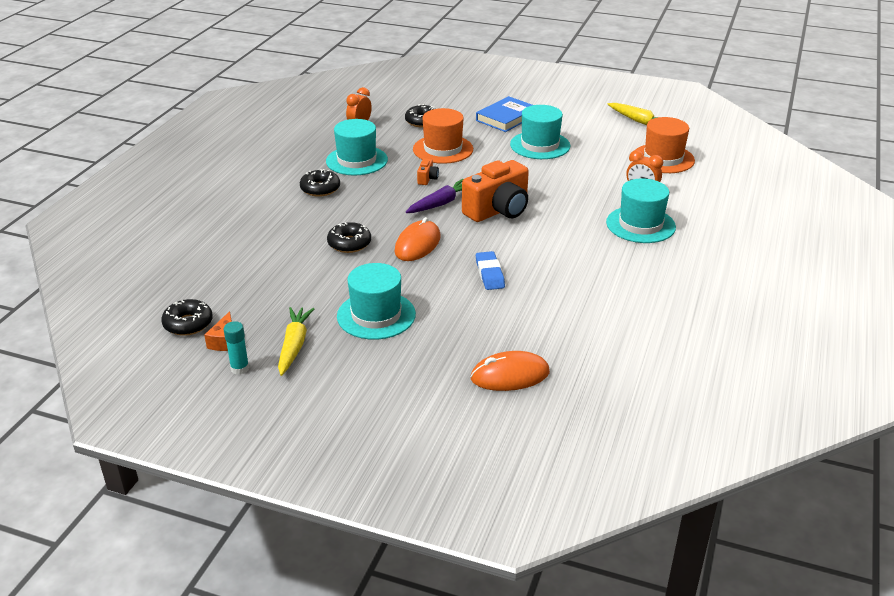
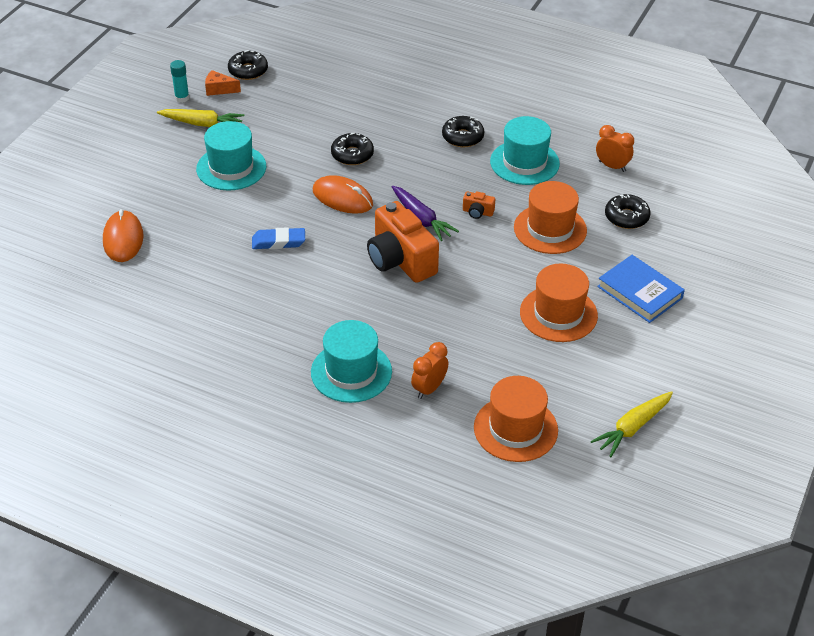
camera: 95 degrees right, 10 degrees up
turquoise hat [510,105,570,159] -> orange hat [520,263,598,342]

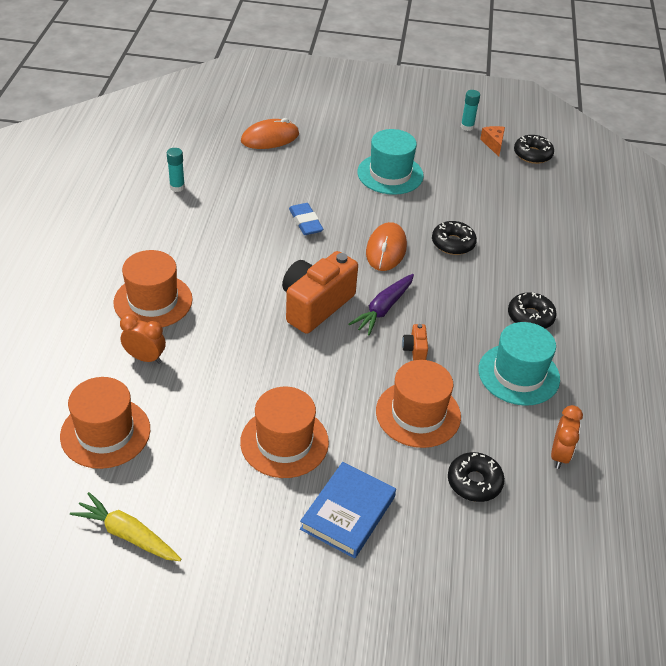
camera: 70 degrees right, 0 degrees up
yellow carrot [157,109,244,127] -> none
turquoise hat [311,320,392,403] -> orange hat [113,250,193,327]
none -> turquoise glue stick [167,148,185,192]

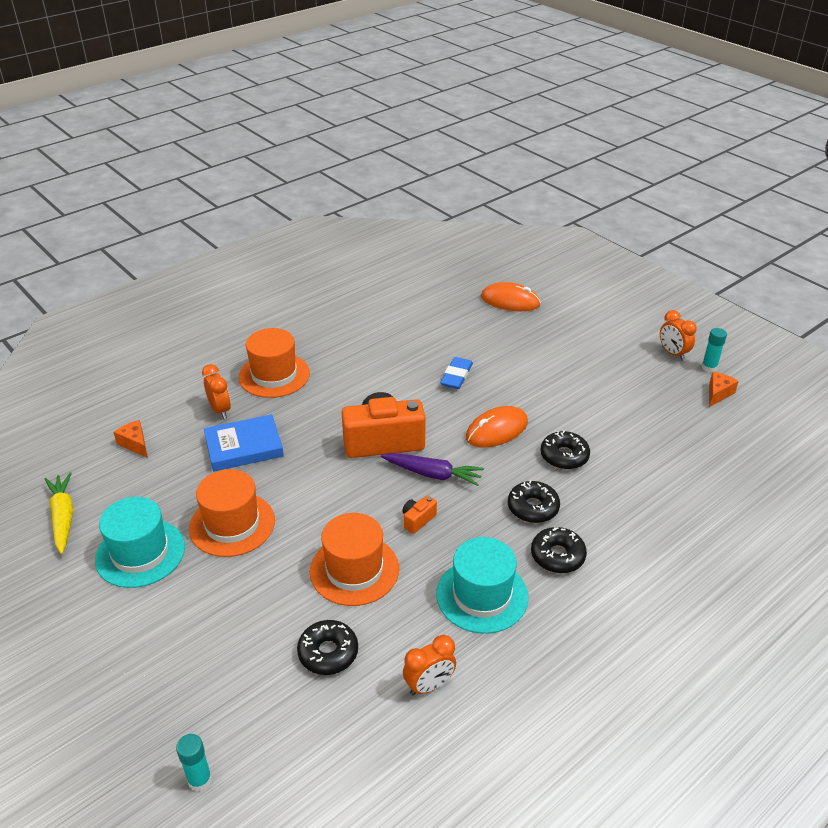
camera: 45 degrees right, 5 degrees down
orange hat [60,377,150,469] -> orange cheese [113,420,148,458]
turquoise glue stick [167,148,185,192] -> turquoise glue stick moved to [176,734,212,792]
blue book [300,462,396,558] -> blue book moved to [204,414,284,472]
purple carrot [349,274,414,335] -> purple carrot turned 150 degrees counterclockwise [380,453,484,486]
turquoise hat [357,129,424,195] -> turquoise hat moved to [95,497,185,588]
black donut [514,135,554,164] -> black donut moved to [508,480,560,523]
none -> orange clock [660,310,697,361]

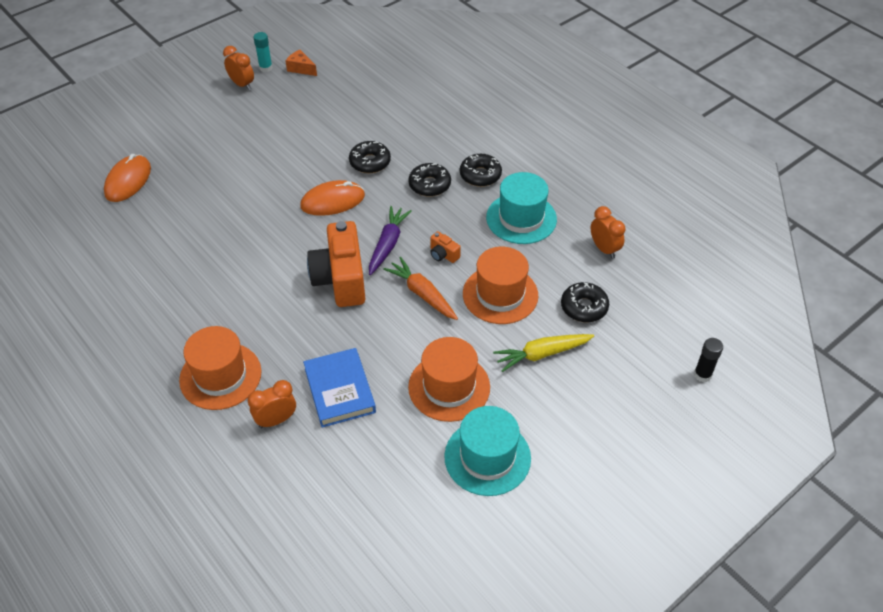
camera: 90 degrees left, 10 degrees up
yellow carrot [45,472,73,554] -> yellow carrot moved to [493,334,594,372]
orange cheese [113,420,148,458] -> none
turquoise glue stick [176,734,212,792] -> black glue stick [694,338,723,382]
blue eraser [440,357,473,389] -> none
orange mouse [466,406,528,448] -> orange mouse turned 75 degrees counterclockwise [300,180,365,216]
orange clock [660,310,697,361] -> orange clock turned 105 degrees counterclockwise [223,46,254,90]
none -> orange carrot [383,257,458,320]

